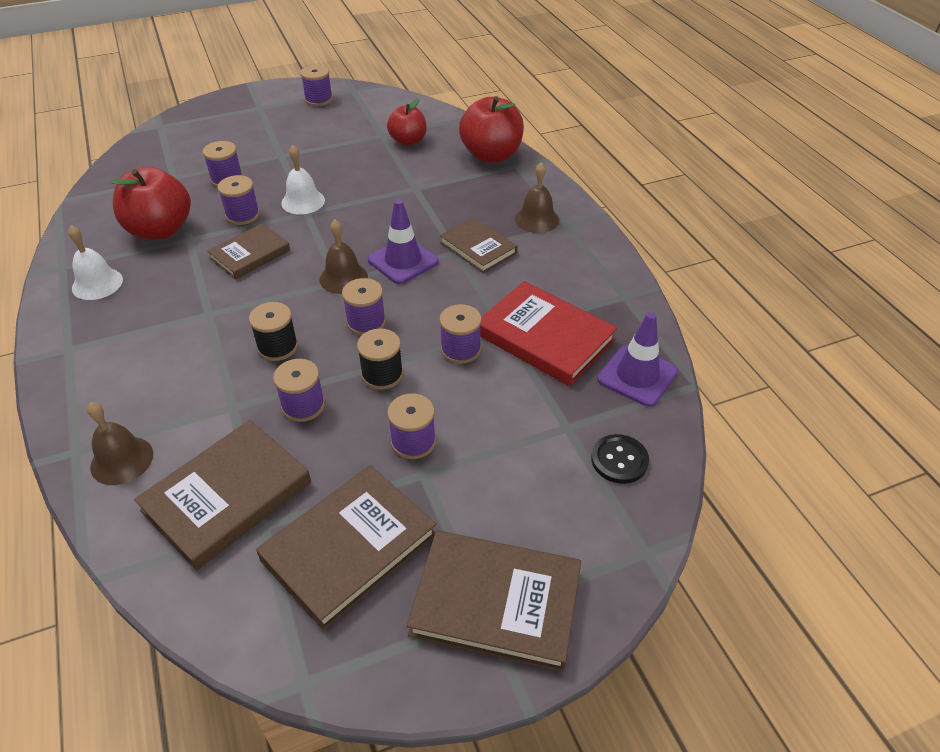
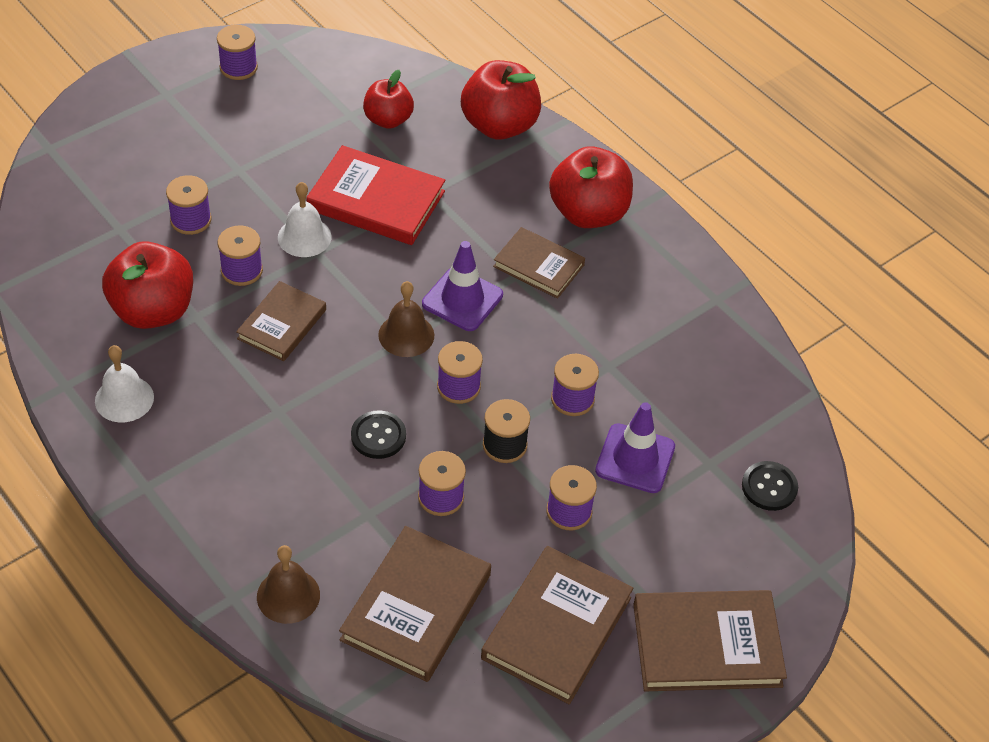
camera: 20 degrees left, 5 degrees up
black spool [249,302,298,361] -> black button [351,410,406,459]
red book [480,281,617,386] -> red book moved to [307,145,445,245]
brown bell [515,162,559,233] -> red apple [549,146,633,228]
purple traffic cone [597,312,678,407] -> purple traffic cone moved to [595,402,675,493]

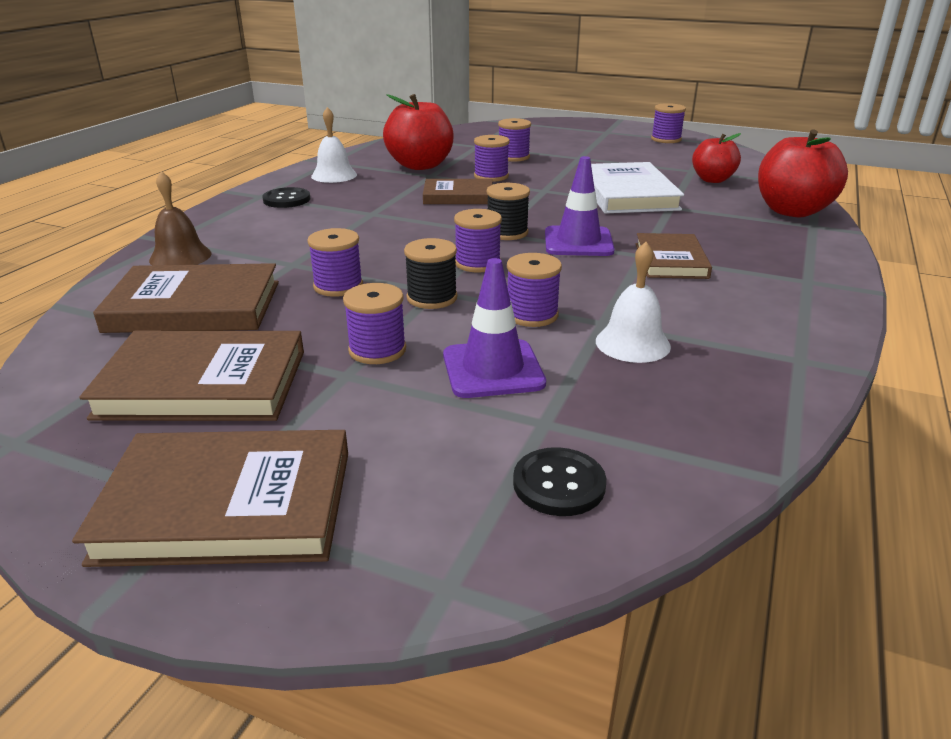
camera: 65 degrees right, 20 degrees down
white bell [278,182,332,257] -> white bell moved to [596,242,671,363]
red book [307,145,445,245] -> white book [591,162,684,213]
black button [351,410,406,459] -> black button moved to [262,187,310,208]
brown bell [378,281,434,357] -> black spool [486,183,530,240]
red apple [549,146,633,228] -> none
brown book [633,590,787,691] -> brown book turned 60 degrees counterclockwise [72,430,348,567]

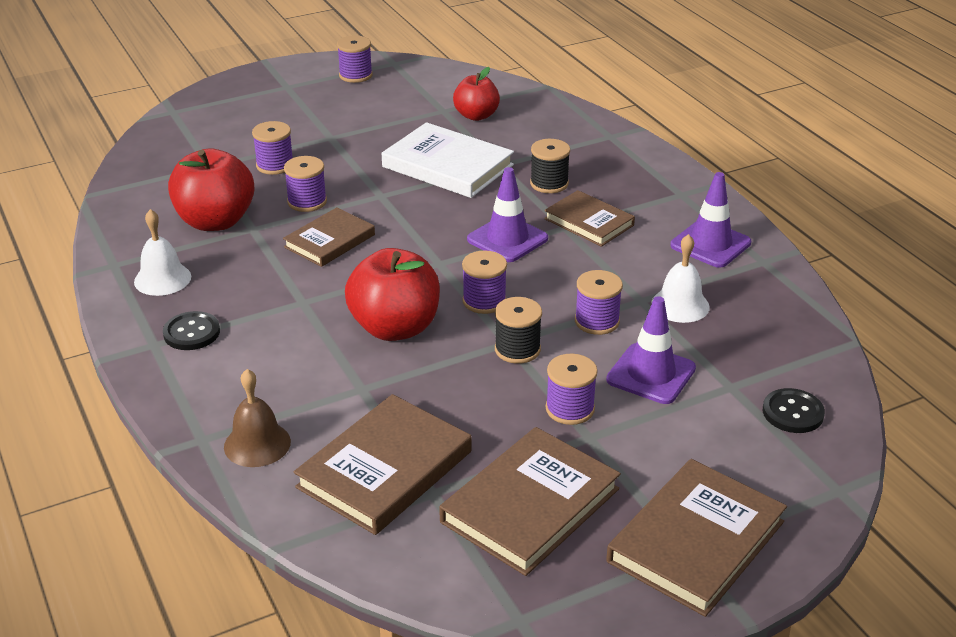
camera: 50 degrees left, 5 degrees up
purple spool [307,228,363,297] -> none
black spool [486,183,530,240] -> black spool moved to [530,139,570,193]
red apple [758,129,848,218] -> red apple moved to [345,248,440,341]
none -> purple traffic cone [670,172,751,268]

